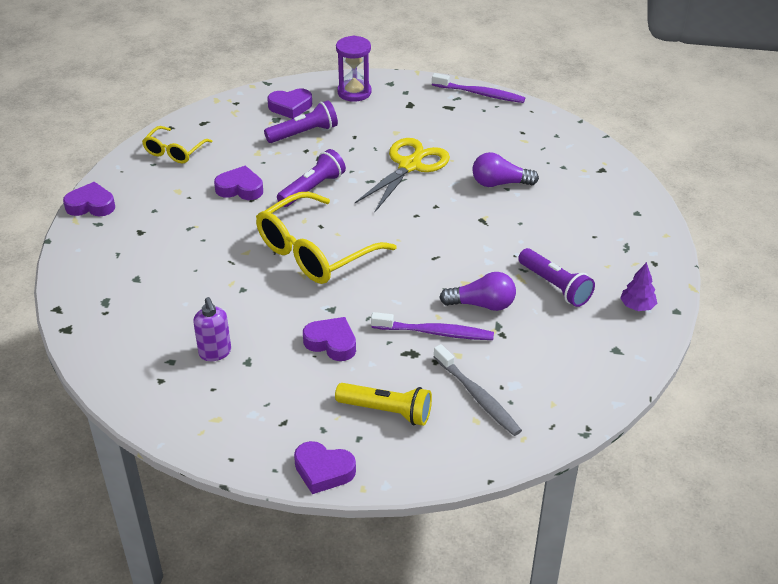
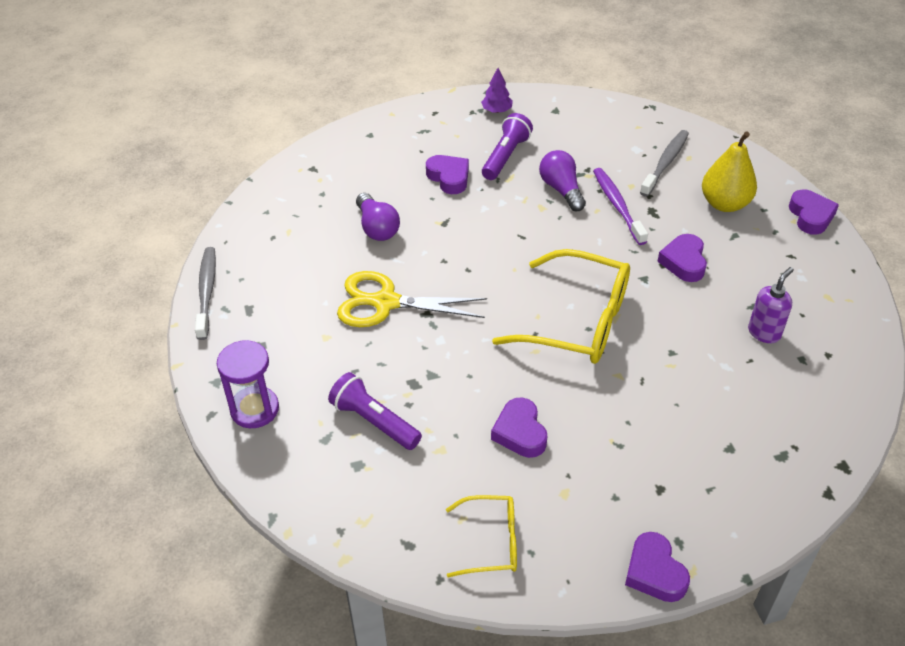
camera: 115 degrees left, 5 degrees up
purple heart [267,89,312,119] -> purple heart moved to [426,155,469,194]
purple flashlight [277,149,346,207] -> none
yellow flashlight [335,383,432,426] -> yellow pear [702,131,757,212]
purple toothbrush [432,73,525,103] -> grey toothbrush [195,247,216,340]

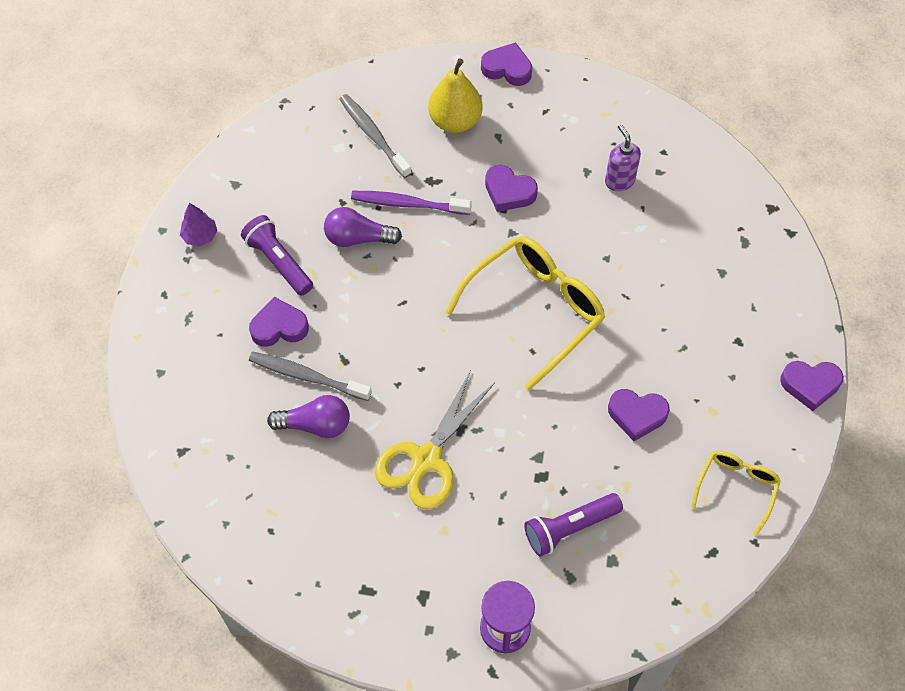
camera: 65 degrees left, 15 degrees up
grey toothbrush [195,247,216,340] -> grey toothbrush moved to [249,352,372,401]

